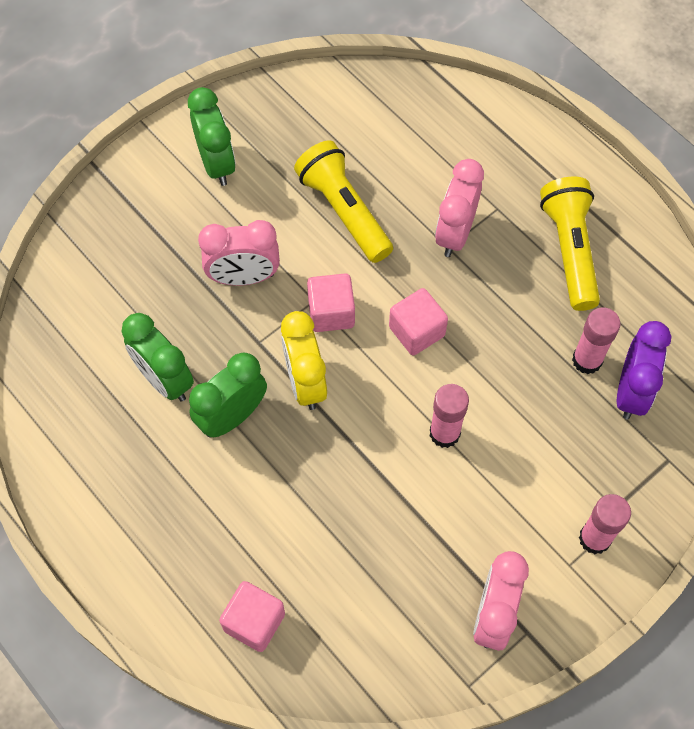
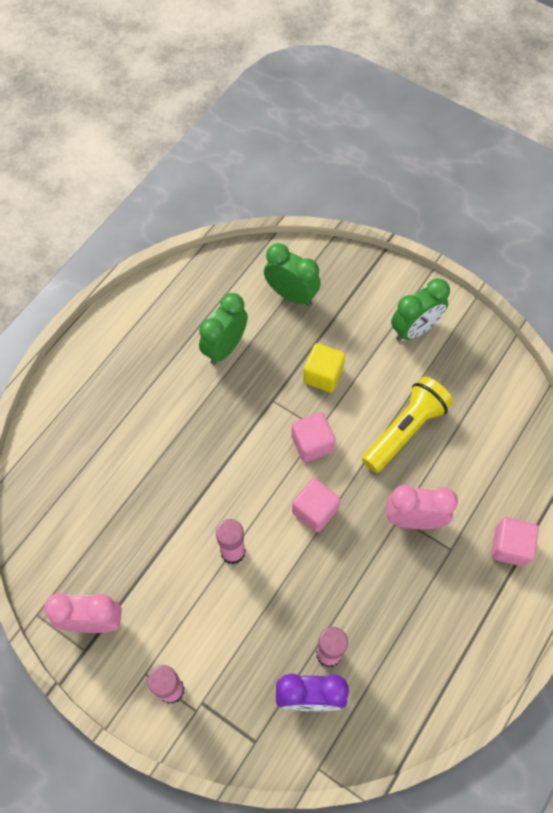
camera: 75 degrees right, 0 degrees up
green clock [189,352,267,438] -> green clock moved to [264,243,321,306]
pink clock [198,220,280,286] -> yellow cube [303,343,345,392]
pink cube [219,581,285,652] -> pink cube moved to [491,517,539,567]
yellow clock [281,311,327,410] -> none
yellow flashlight [540,176,600,311] -> none

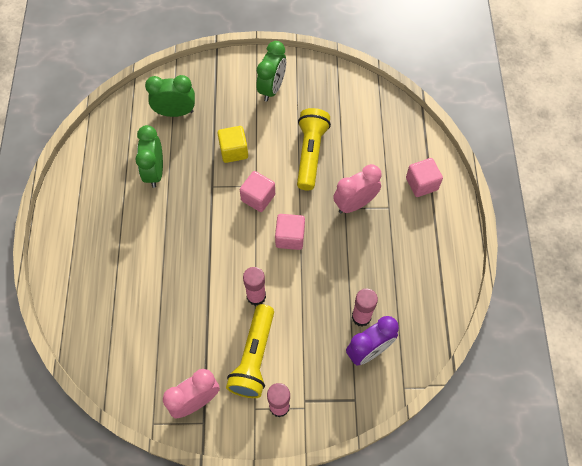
camera: 35 degrees left, 0 degrees up
none -> yellow flashlight [226,304,274,398]

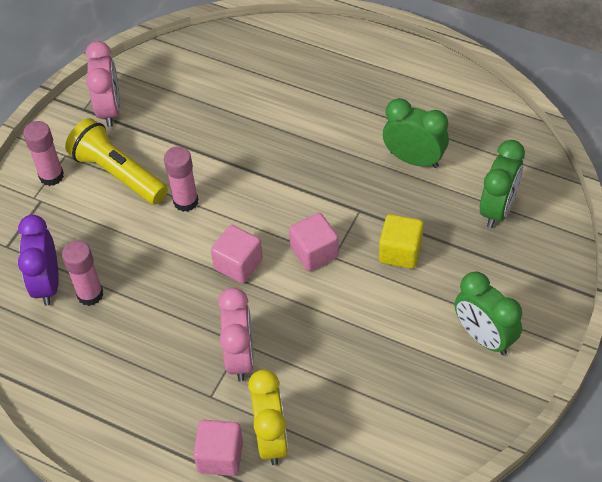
camera: 120 degrees right, 10 degrees down
yellow flashlight [297,108,331,191] -> none
none -> yellow clock [248,370,288,465]

